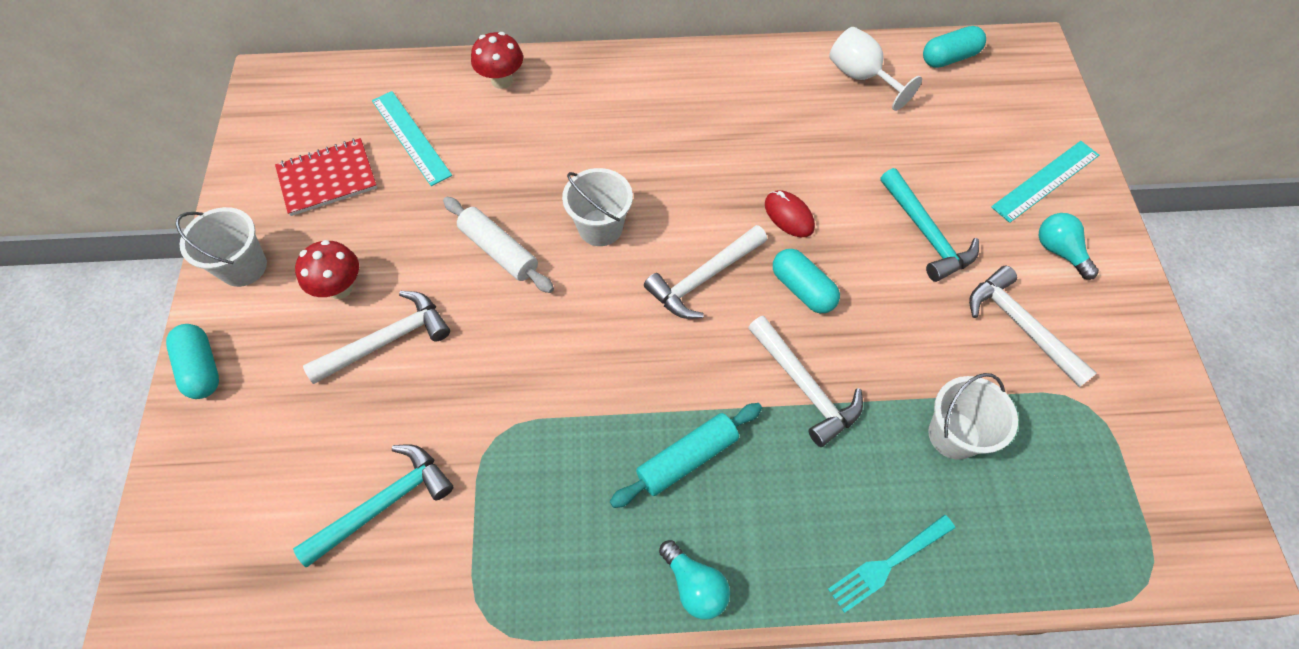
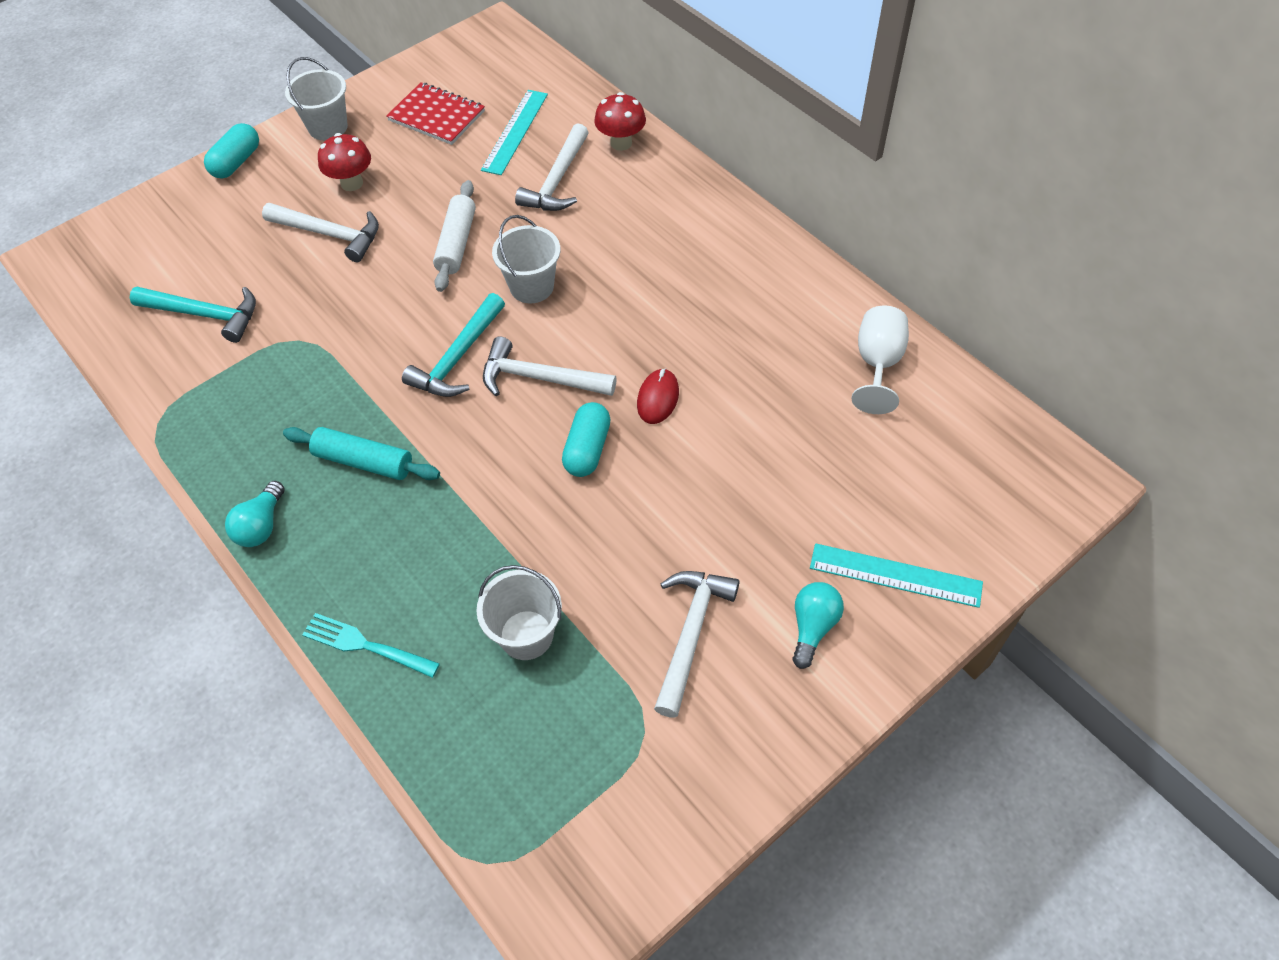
camera: 55 degrees right, 5 degrees down
white hammer [748,316,863,447] -> white hammer moved to [515,123,589,211]
turquoise hammer [880,168,979,282] -> turquoise hammer moved to [402,293,505,397]
turquoise capsule [923,26,986,68] -> none

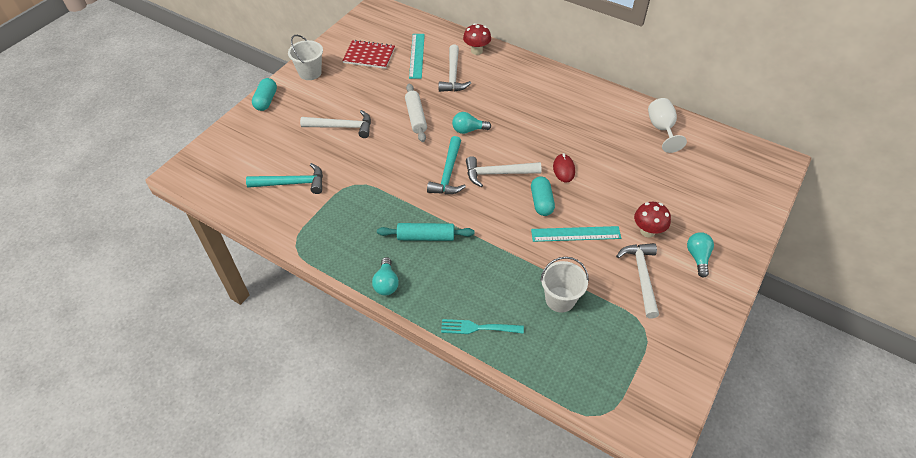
camera: 20 degrees left, 5 degrees down
red mushroom [318,133,371,191] -> red mushroom moved to [634,202,671,238]
white bucket [492,215,560,304] -> turquoise light bulb [452,112,491,134]
turquoise ruler [810,543,983,608] -> turquoise ruler moved to [531,226,621,242]

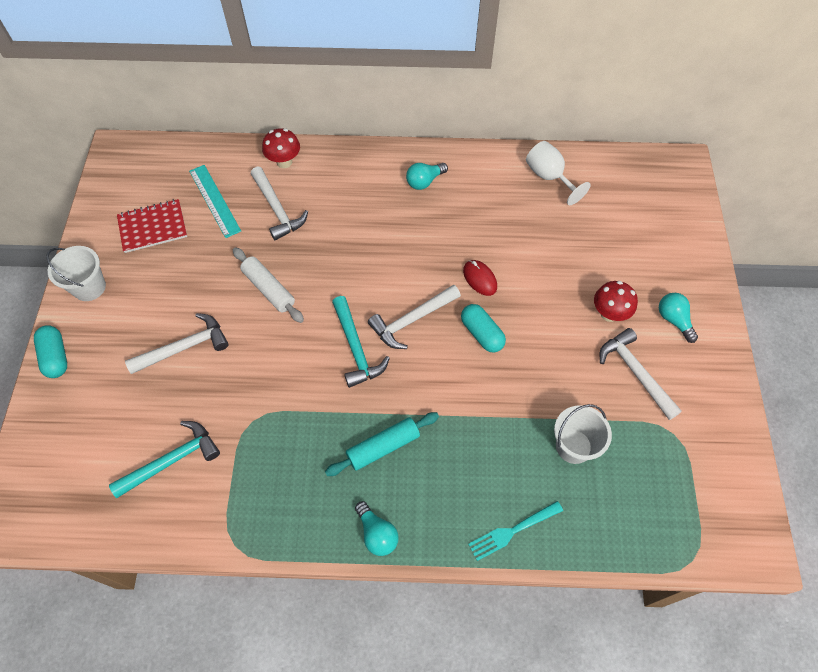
camera: 30 degrees left, 10 degrees up
turquoise light bulb [452,112,491,134] -> turquoise light bulb moved to [406,163,448,190]
turquoise ruler [531,226,621,242] -> none

